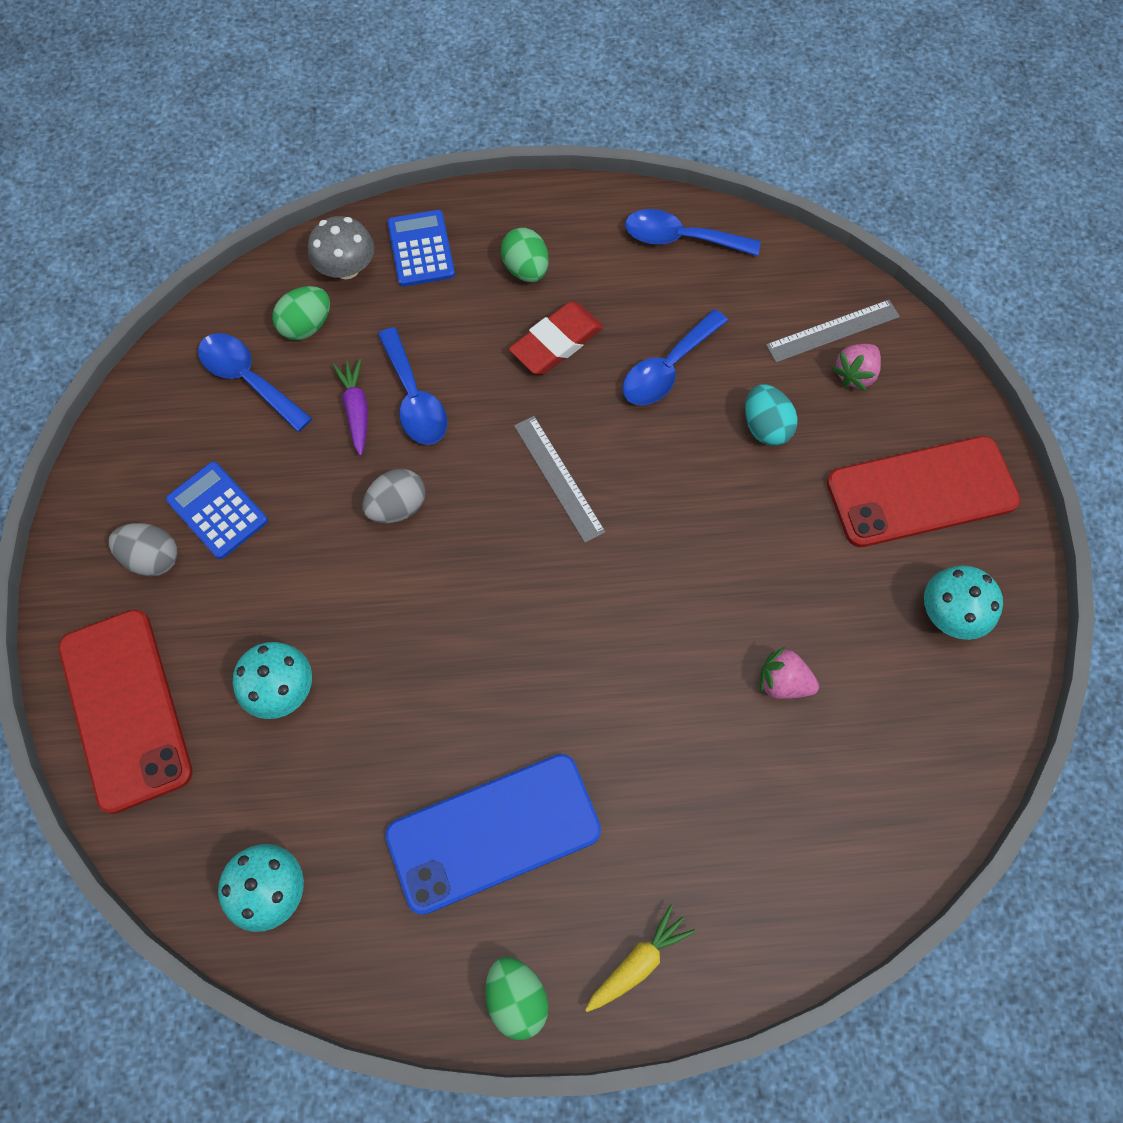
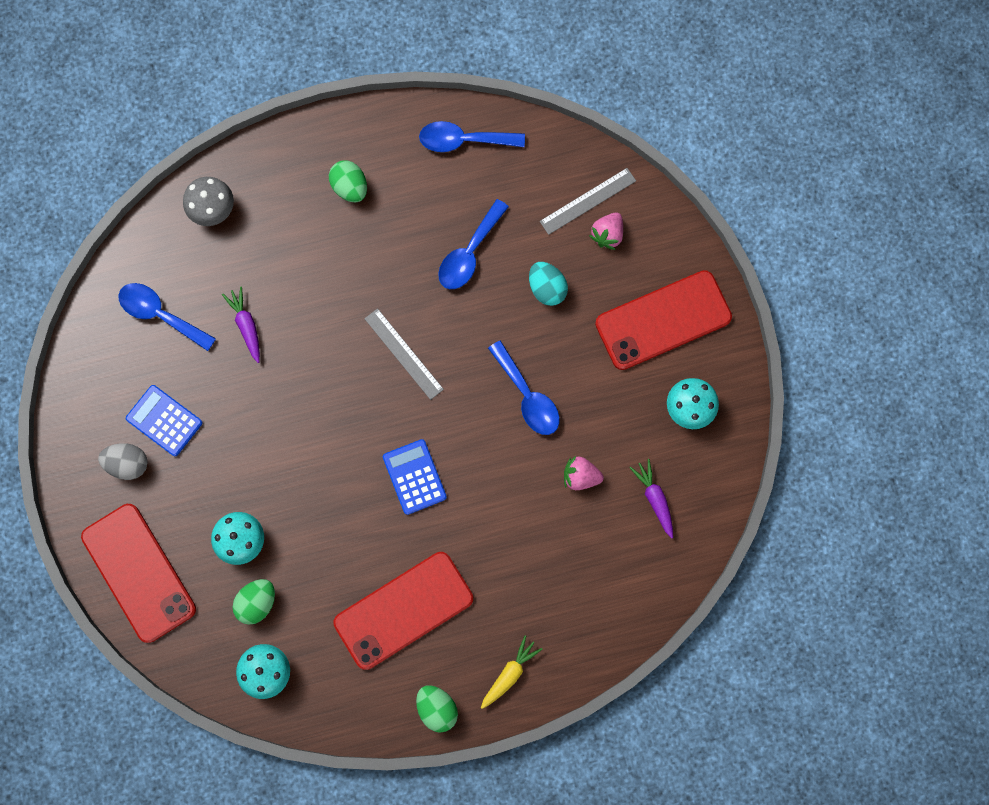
camera: 10 degrees left, 10 degrees up
green egg [272,286,330,340] -> green egg moved to [233,579,275,625]
grey egg [362,469,426,523] -> none
blue spoon [378,327,447,445] -> blue spoon moved to [488,340,560,435]
blue phone [385,754,601,915] -> red phone [333,552,473,670]
blue calculator [388,210,455,287] -> blue calculator moved to [383,439,447,515]
red eraser [509,302,604,375] -> none
none -> purple carrot [630,459,673,538]

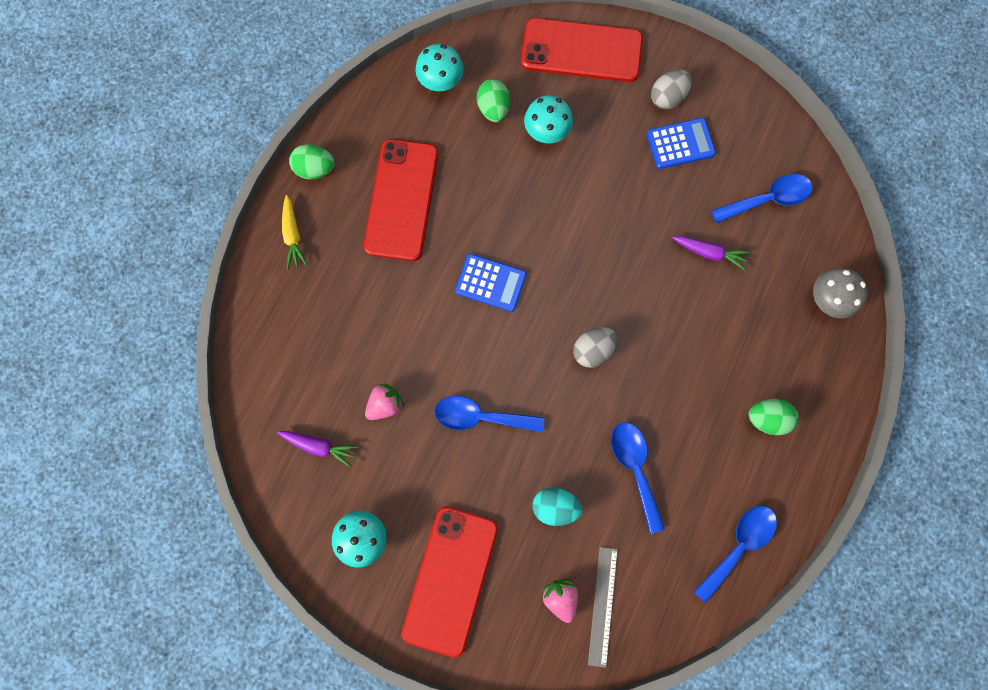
camera: 130 degrees right, 0 degrees up
grey ruler [364,308,444,400] -> grey egg [573,327,617,368]

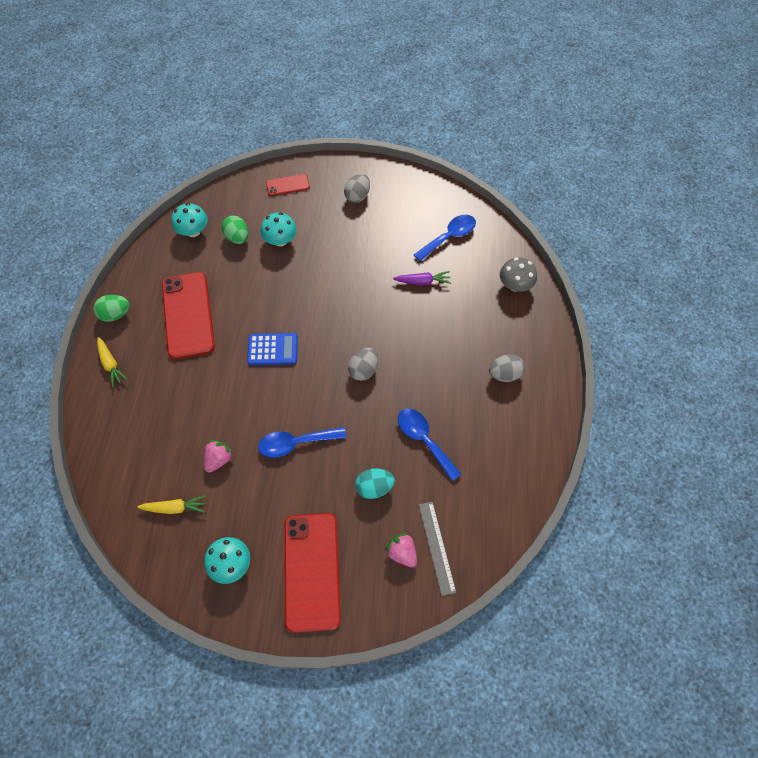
camera: 20 degrees left, 15 degrees down
purple carrot [277,431,358,467] -> yellow carrot [137,495,206,514]
red phone [521,18,643,82] -> red phone [266,174,310,196], size x0.49
blue calculator [647,118,716,169] -> none
blue spoon [694,506,777,603] -> none
green egg [748,399,798,436] -> grey egg [489,354,525,382]

